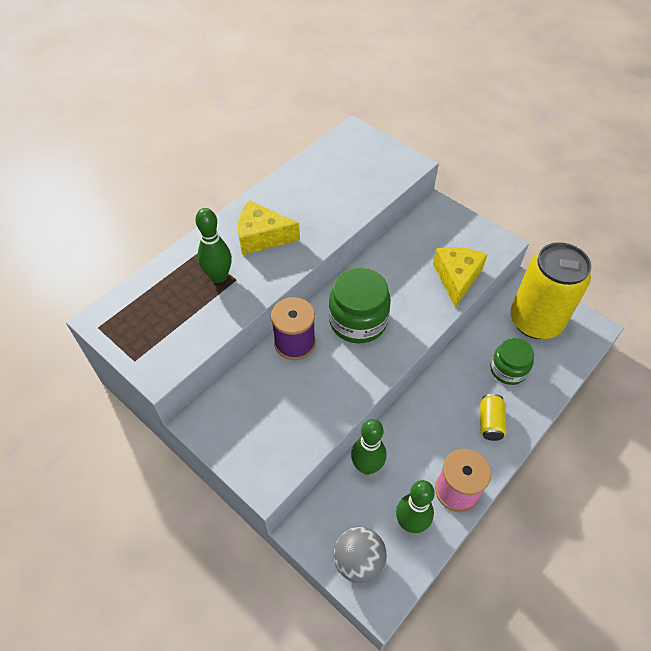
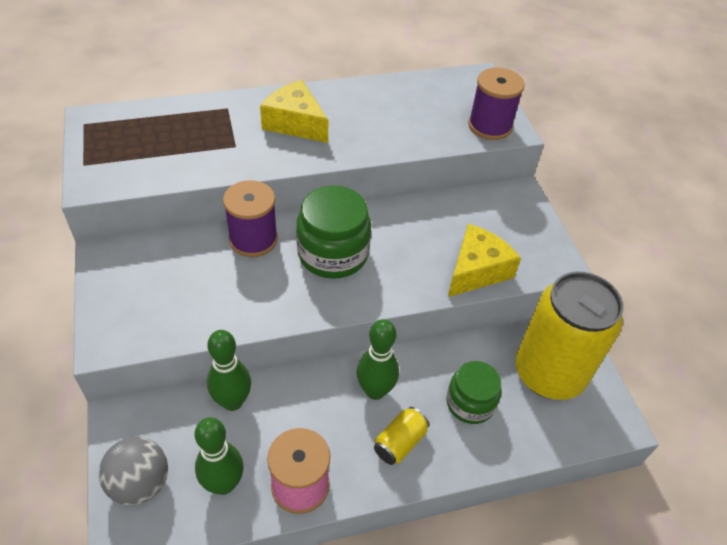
camera: 30 degrees right, 5 degrees down
green bowling pin [195,208,232,283] -> green bowling pin moved to [357,319,399,400]
none -> purple spool [468,68,525,140]

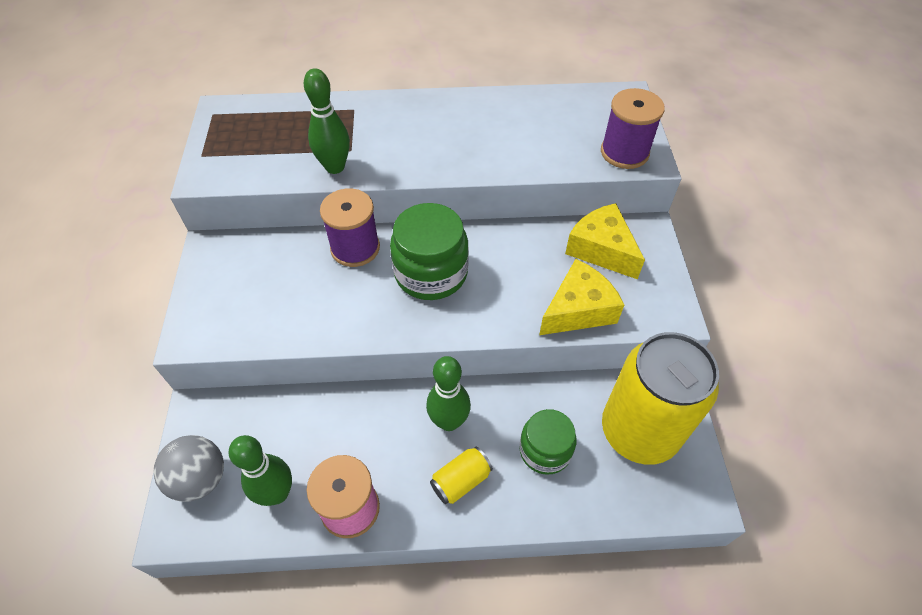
camera: 15 degrees right, 5 degrees up
green bowling pin [207,330,251,411] -> green bowling pin moved to [304,68,350,174]
yellow cheese [260,80,328,143] -> yellow cheese moved to [565,203,645,279]

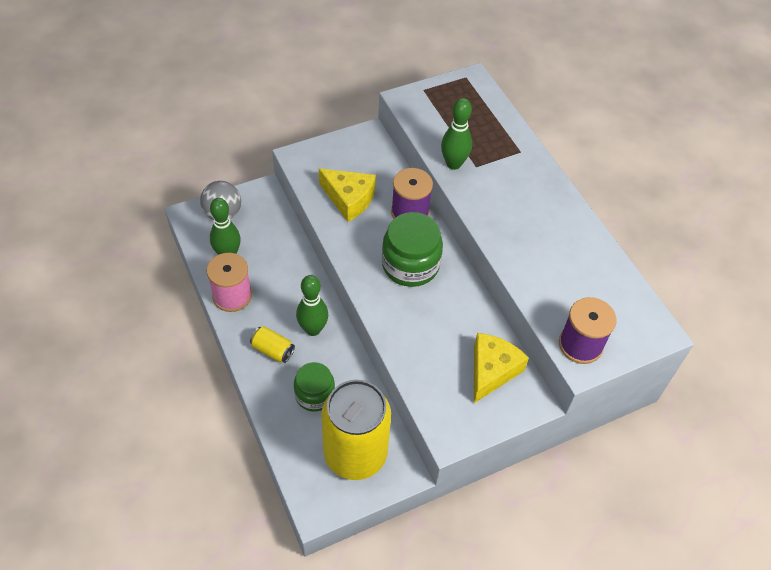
camera: 65 degrees right, 0 degrees up
yellow cheese [539,259,624,335] -> yellow cheese moved to [319,168,376,222]

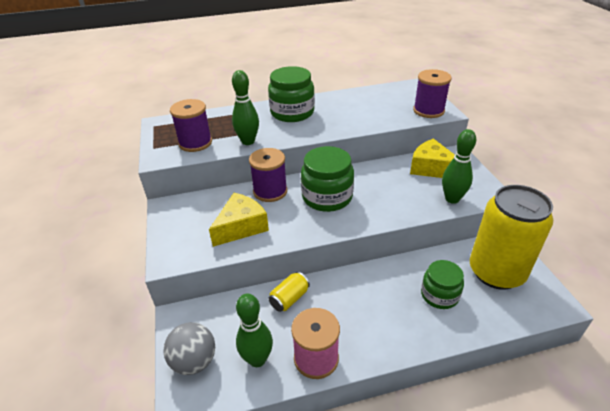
camera: 75 degrees left, 15 degrees down
yellow can [250,326,295,363] -> yellow can moved to [268,272,310,312]
green bowling pin [296,275,328,336] -> green bowling pin moved to [442,129,476,204]
none -> purple spool [170,99,212,152]
none -> green jar [268,66,315,122]

